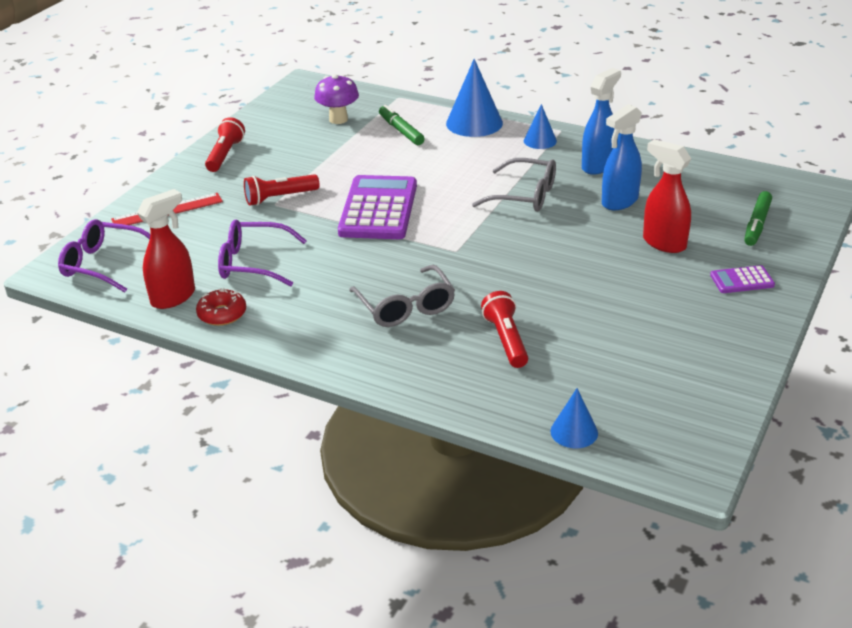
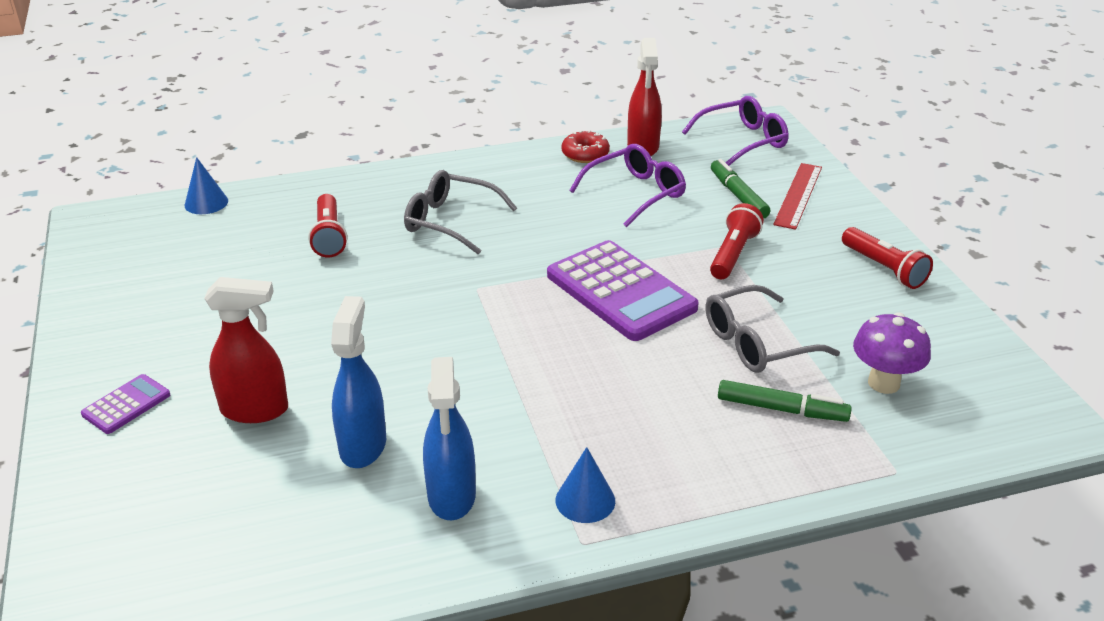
camera: 135 degrees right, 0 degrees up
blue cone [446,59,503,137] -> none
grey glasses [472,158,556,212] -> grey glasses moved to [705,285,840,373]
red flashlight [481,291,528,368] -> red flashlight turned 45 degrees clockwise [308,194,347,257]
green marker [744,191,772,246] -> green marker moved to [711,159,770,218]

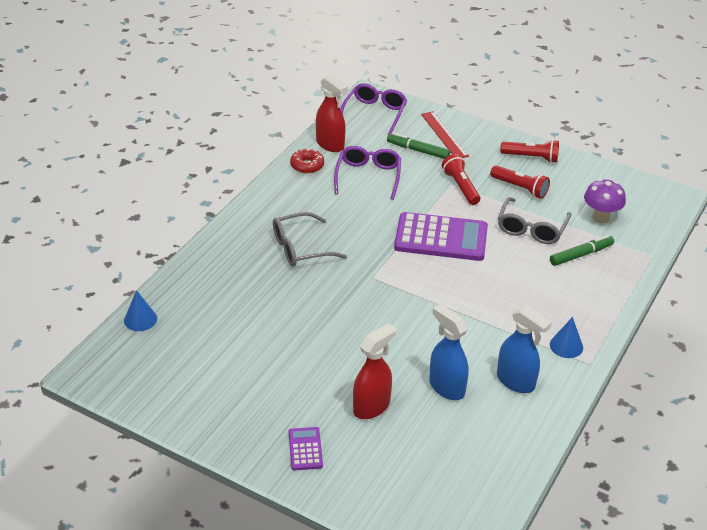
camera: 45 degrees left, 5 degrees up
red flashlight [308,194,347,257] -> red flashlight moved to [490,165,550,199]

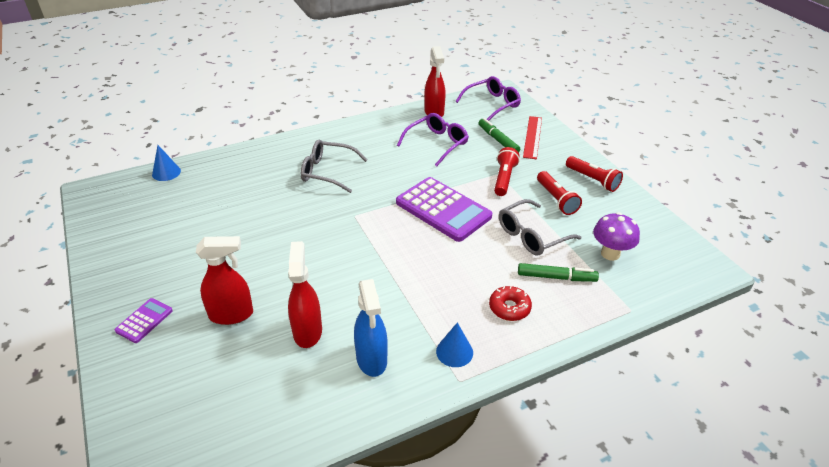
camera: 35 degrees right, 0 degrees up
red donut [290,148,324,174] -> red donut moved to [489,286,532,321]
blue spray bottle [429,304,469,400] -> red spray bottle [288,241,322,348]

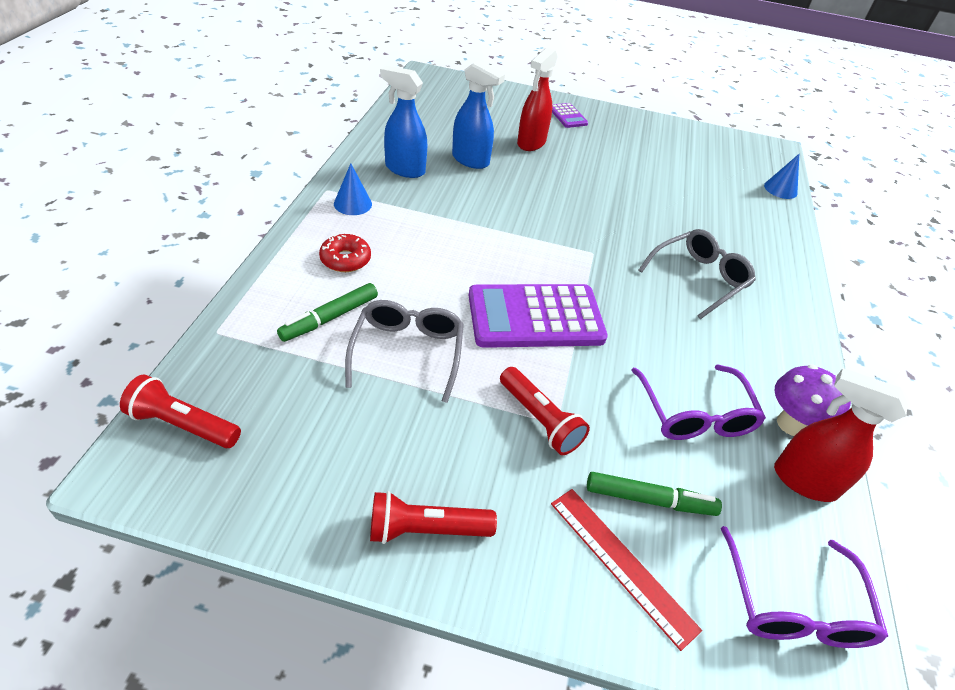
camera: 125 degrees right, 5 degrees up
red spray bottle [288,241,322,348] -> blue spray bottle [452,60,505,169]
red flashlight [537,171,582,215] -> red flashlight moved to [120,374,241,448]
purple mushroom [593,212,640,261] -> purple mushroom moved to [774,364,851,436]

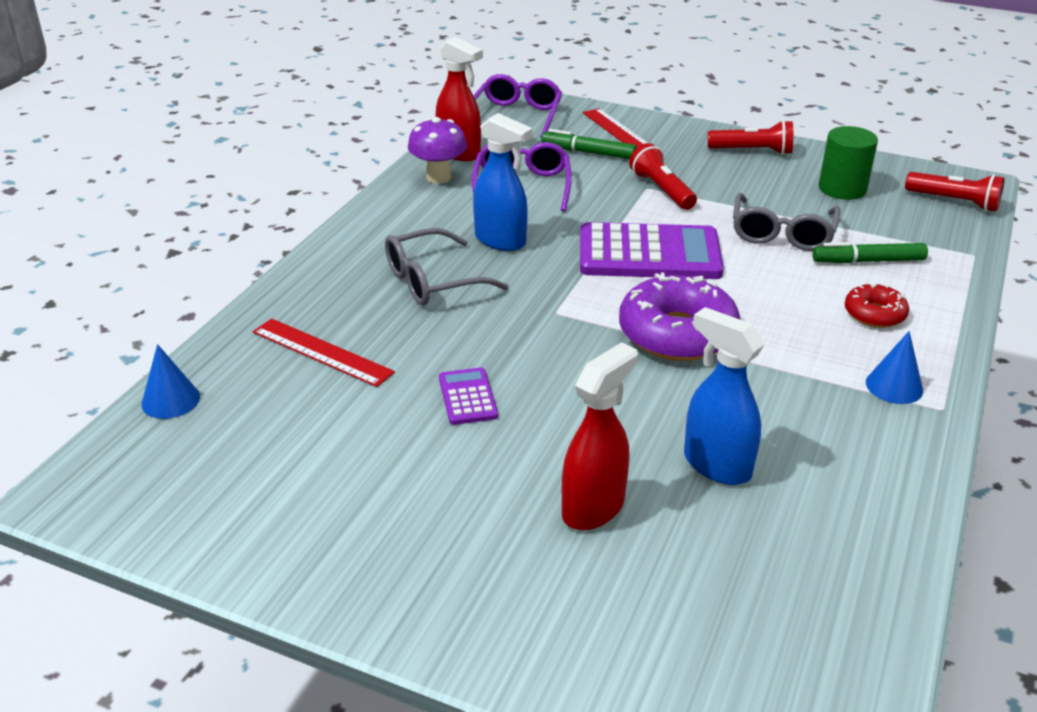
camera: 165 degrees left, 10 degrees down
green marker [277,283,378,342] -> green marker turned 150 degrees counterclockwise [812,242,928,263]
blue spray bottle [380,65,427,178] -> blue spray bottle moved to [473,113,533,251]
purple calculator [552,103,588,128] -> purple calculator moved to [439,368,498,425]
none -> red ruler [253,319,395,387]
none -> purple donut [619,272,740,361]
none -> green cylinder [819,126,878,200]

